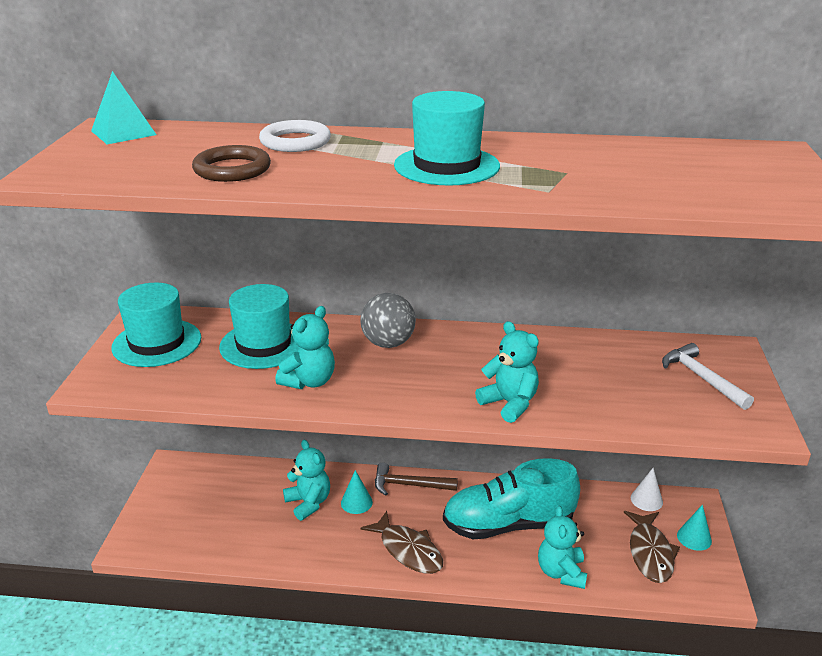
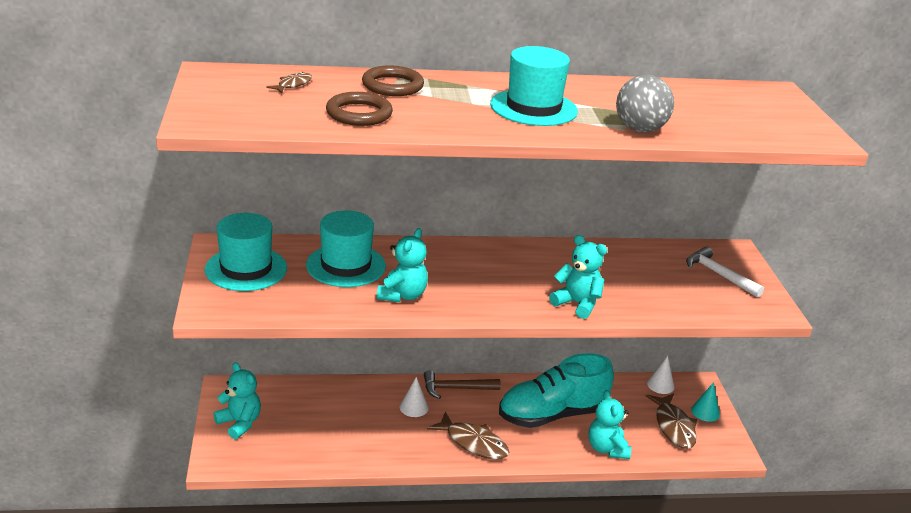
camera: 15 degrees left, 0 degrees up
turquoise pyramid [91,71,156,144] -> none
white ring [259,120,331,152] -> brown ring [362,65,424,96]
turquoise teddy bear [283,440,330,521] -> turquoise teddy bear moved to [213,362,261,439]
turquoise cone [341,470,373,514] -> white cone [400,377,429,417]
grey ball [361,293,416,348] -> grey ball moved to [616,75,674,132]
none -> brown fish [266,72,312,93]

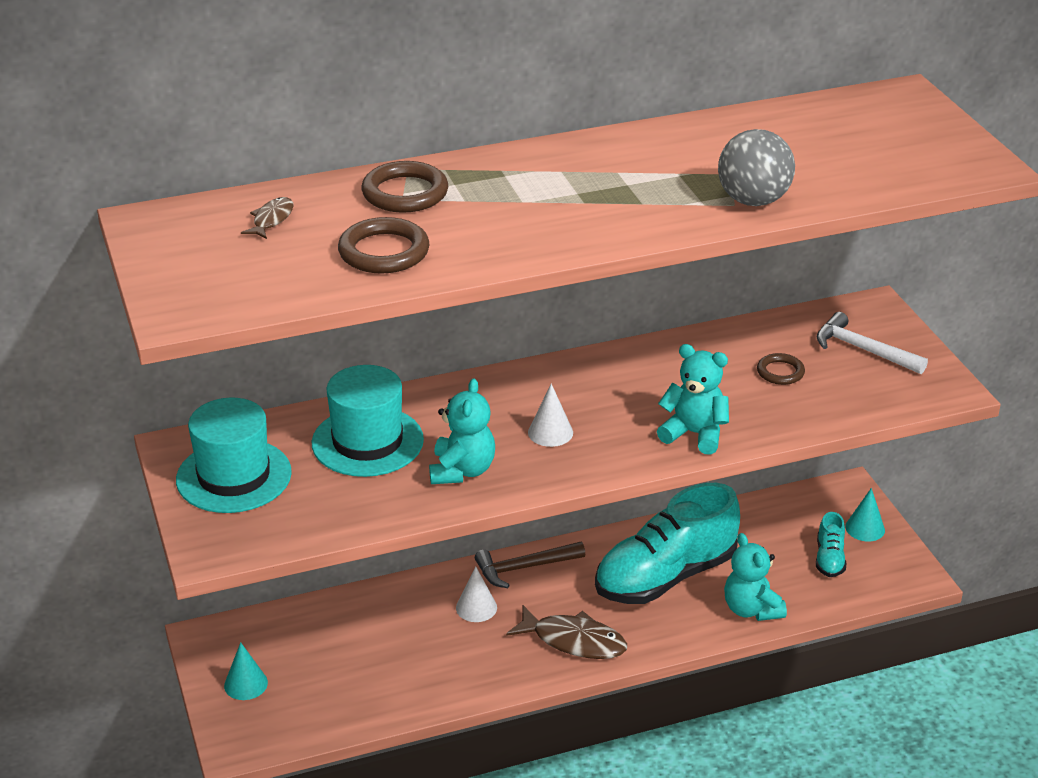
camera: 10 degrees left, 5 degrees up
turquoise teddy bear [213,362,261,439] -> turquoise cone [224,642,268,700]
turquoise hat [490,46,578,126] -> none
brown fish [646,393,697,449] -> turquoise shoe [816,512,846,577]
white cone [647,356,675,394] -> white cone moved to [528,384,573,447]
none -> brown ring [757,353,805,385]

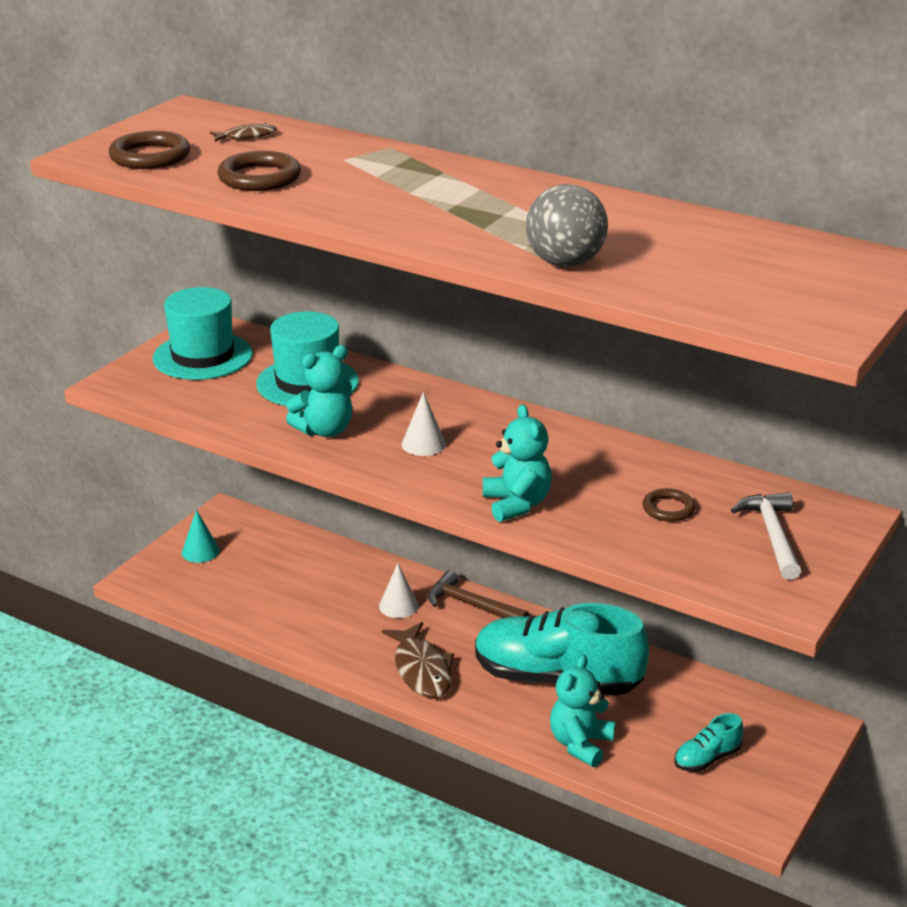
camera: 50 degrees right, 5 degrees down
brown ring [362,161,448,213] -> brown ring moved to [109,131,190,169]
turquoise cone [845,488,885,541] -> none

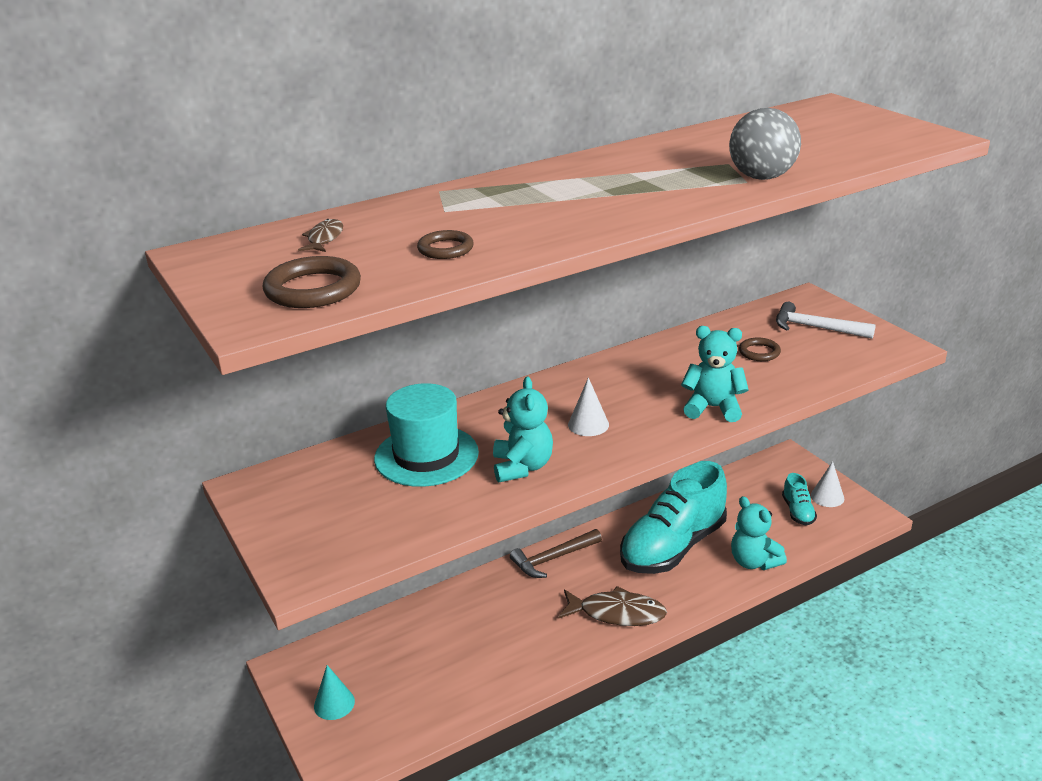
camera: 60 degrees left, 0 degrees up
turquoise hat [153,287,253,380] -> none
brown ring [217,151,301,191] -> brown ring [417,230,474,259], size x0.62
white cone [379,563,419,618] -> white cone moved to [811,461,844,507]

